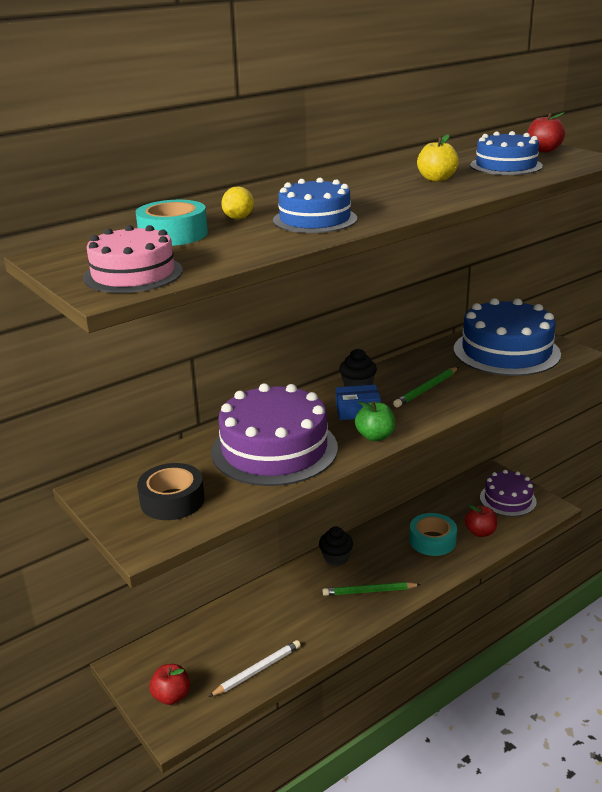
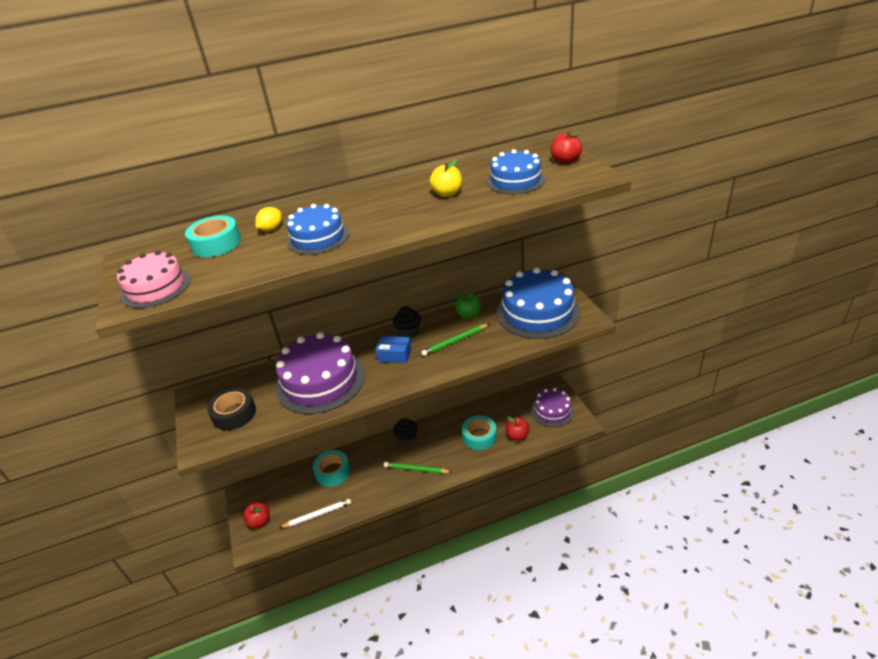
camera: 20 degrees right, 10 degrees up
green apple [355,401,395,441] -> green apple moved to [455,292,482,319]
none -> turquoise tape [313,450,350,487]

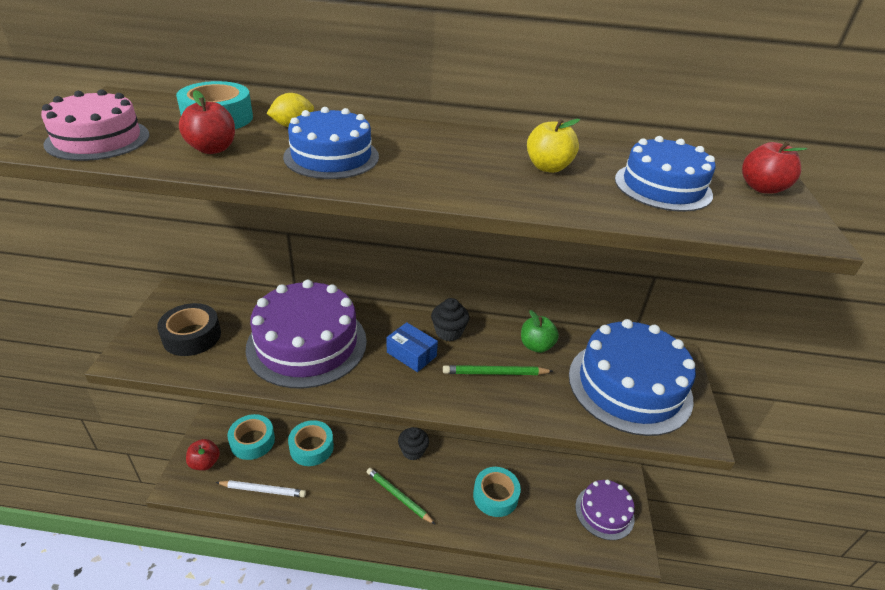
camera: 20 degrees right, 0 degrees up
red apple [505,416,530,441] -> red apple moved to [179,90,235,154]
none -> turquoise tape [227,414,275,460]

